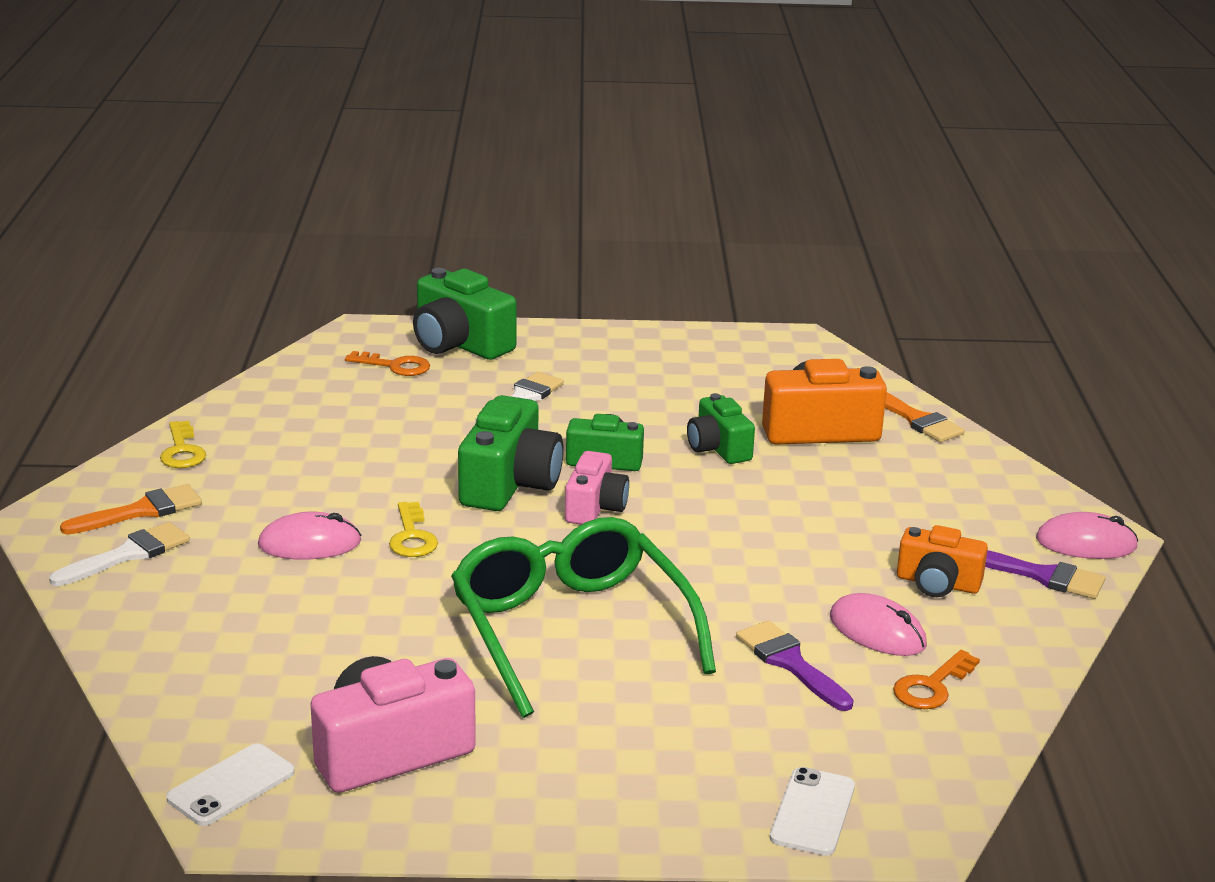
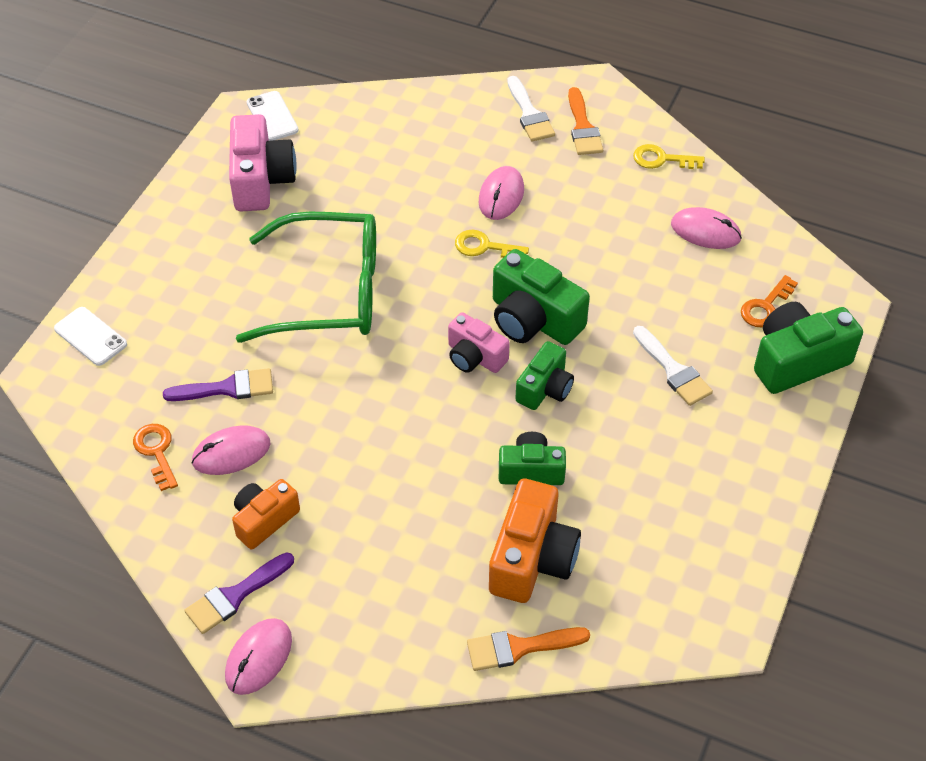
camera: 115 degrees right, 25 degrees up
none -> pink mouse [671,207,742,249]

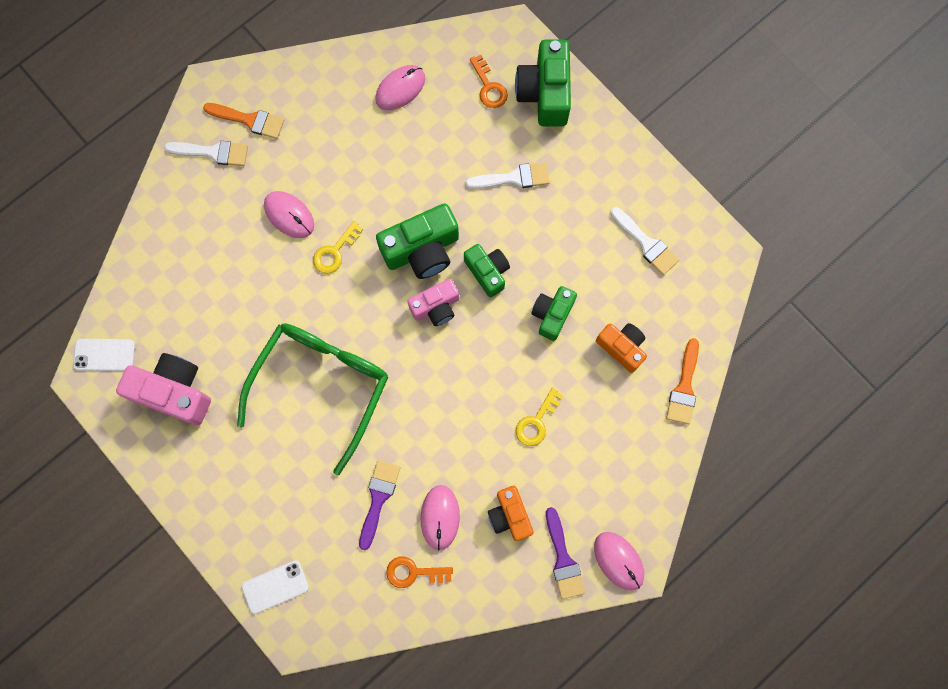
camera: 65 degrees left, 25 degrees up
orange camera [489,479,581,603] -> orange camera [596,323,647,373], size x0.63
yellow key [633,144,705,169] -> yellow key moved to [516,388,563,446]
none -> white brush [610,207,679,275]

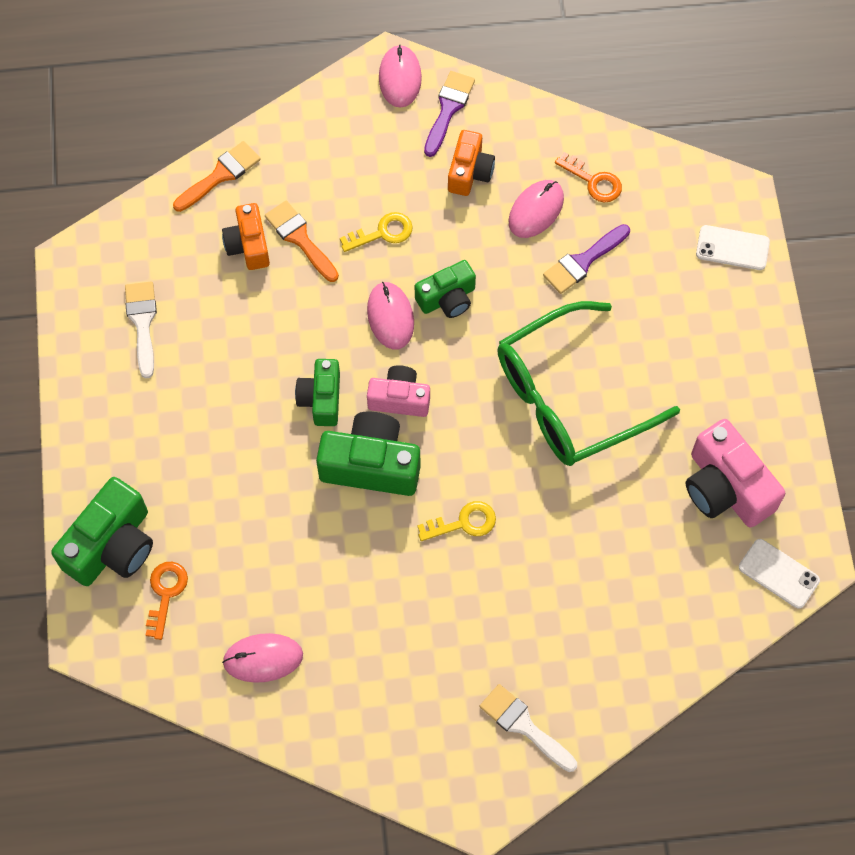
camera: 145 degrees left, 10 degrees down
orange brush [203,103,285,139] -> orange brush moved to [265,200,339,282]
pink mouse [264,191,314,238] -> pink mouse moved to [367,282,414,349]
white brush [466,162,550,189] -> none
green camera [531,286,577,341] -> green camera moved to [415,260,476,318]

